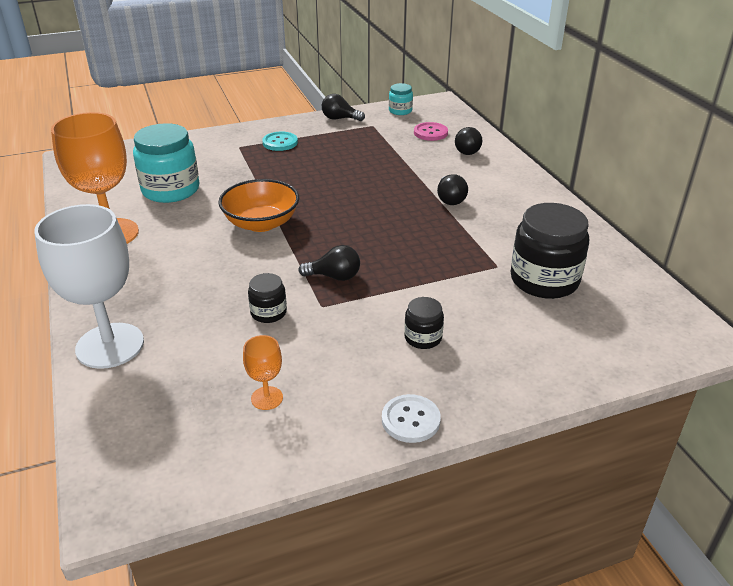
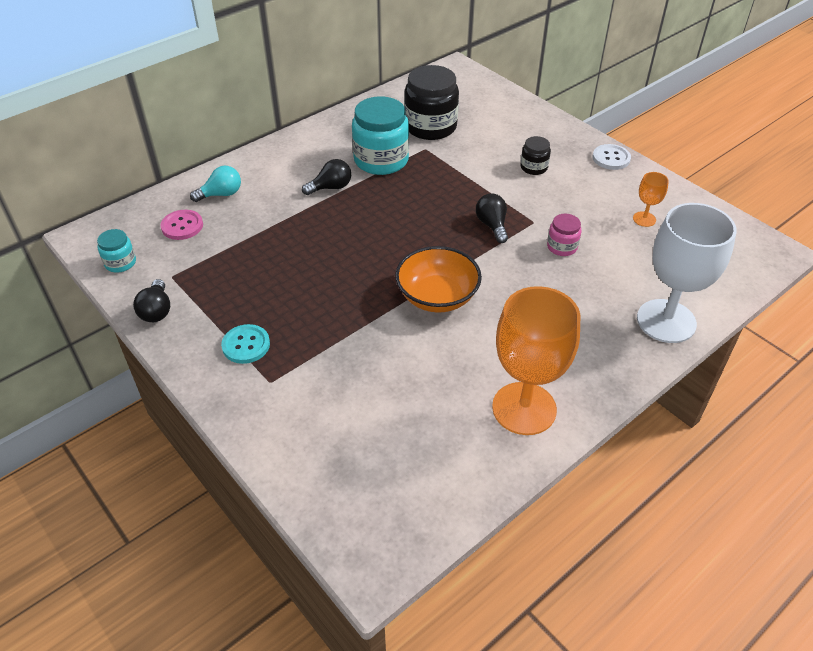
camera: 110 degrees left, 10 degrees up
turquoise jar [133,123,200,203] -> turquoise jar moved to [352,96,409,175]
black jar [248,273,287,323] -> pink jar [547,214,582,256]
black light bulb [455,127,482,155] -> turquoise light bulb [190,166,241,202]

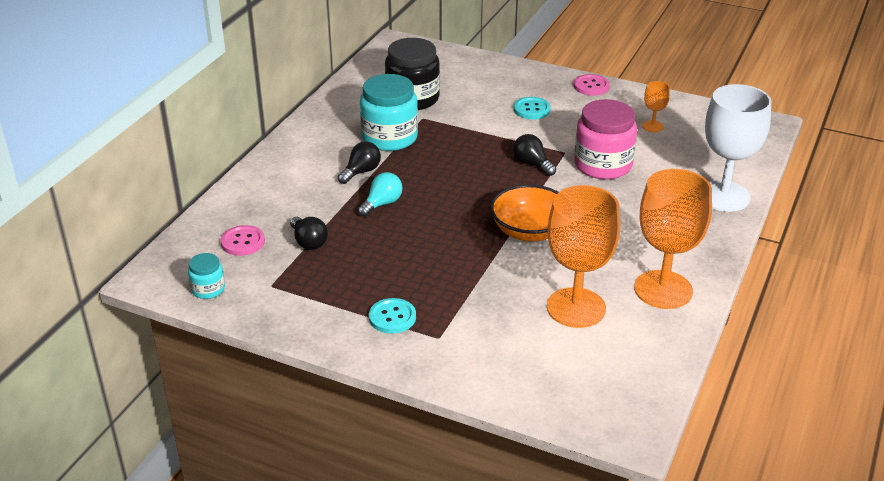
camera: 25 degrees left, 10 degrees down
black light bulb [133,279,170,322] -> black light bulb moved to [290,217,328,250]
turquoise light bulb [190,166,241,202] -> turquoise light bulb moved to [358,172,402,217]
black jar [521,136,551,175] -> turquoise button [514,97,551,120]
pink jar [547,214,582,256] -> pink jar [574,99,637,179], size x2.01
white button [593,144,631,170] -> pink button [574,74,610,96]
none -> orange goblet [547,185,620,328]

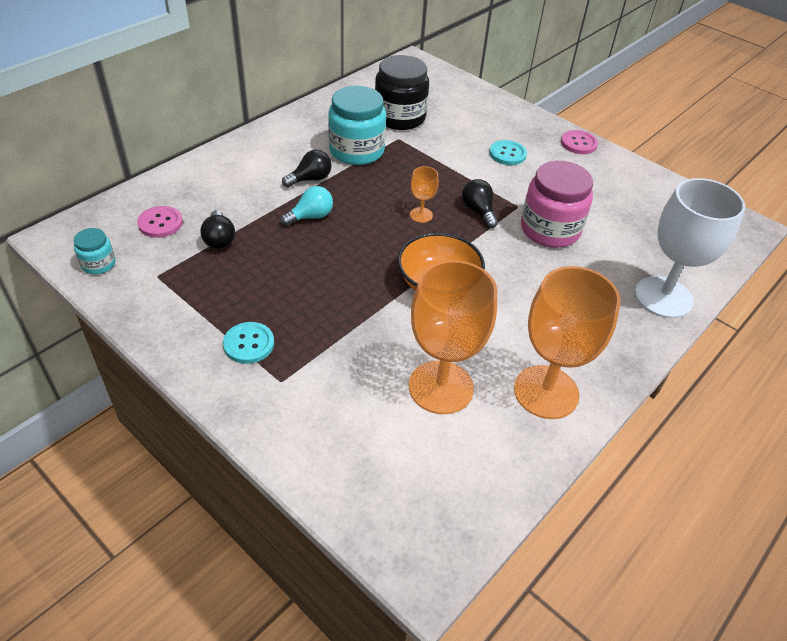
camera: 15 degrees right, 10 degrees up
orange goblet [642,81,670,132] -> orange goblet moved to [410,166,439,223]

